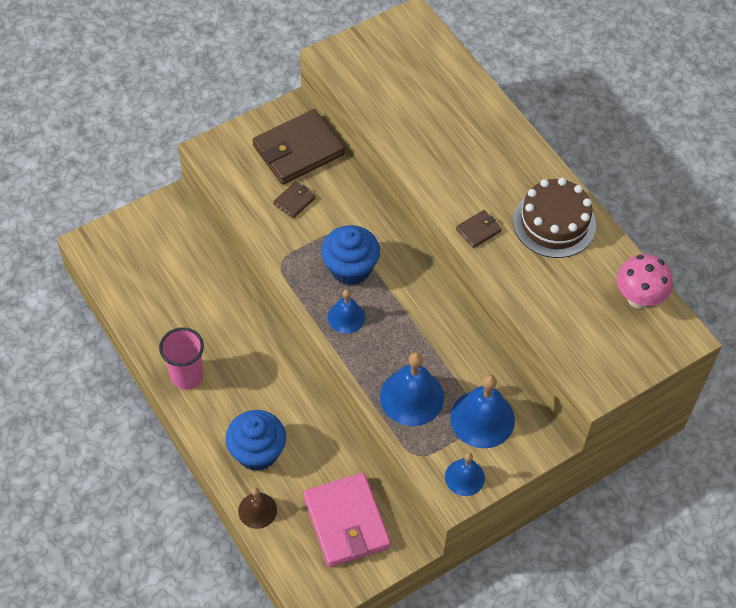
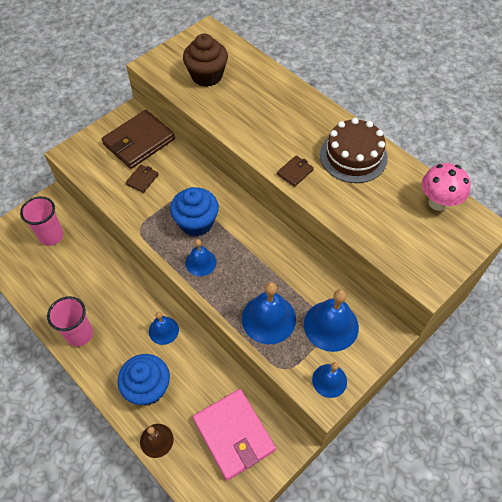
camera: 10 degrees left, 0 degrees up
none -> pink cup [20,196,64,246]
none -> blue bell [149,312,179,345]
none -> brown cupcake [183,34,228,87]

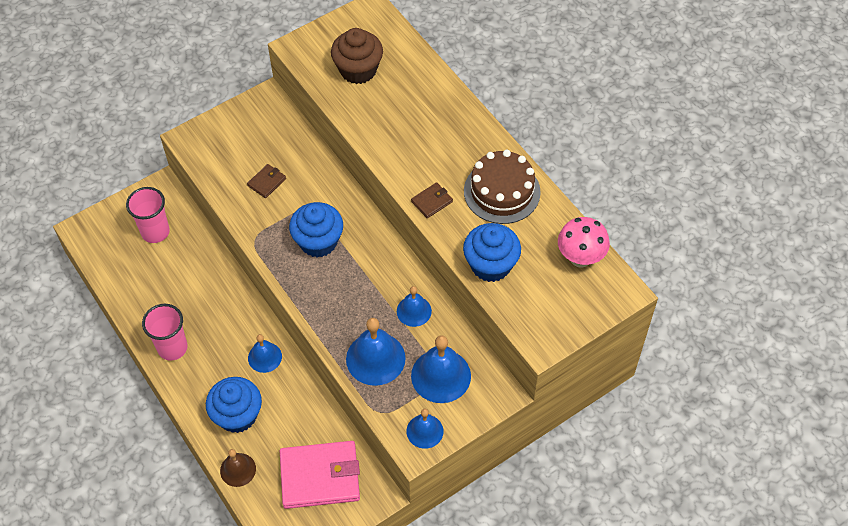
camera: 10 degrees right, 0 degrees up
brown wallet [102,110,175,169] -> none
blue bell [185,239,217,276] -> blue bell moved to [397,286,432,327]
pink wallet [193,389,276,481] -> pink wallet turned 75 degrees counterclockwise [280,441,360,509]
none -> blue cupcake [463,223,521,282]

